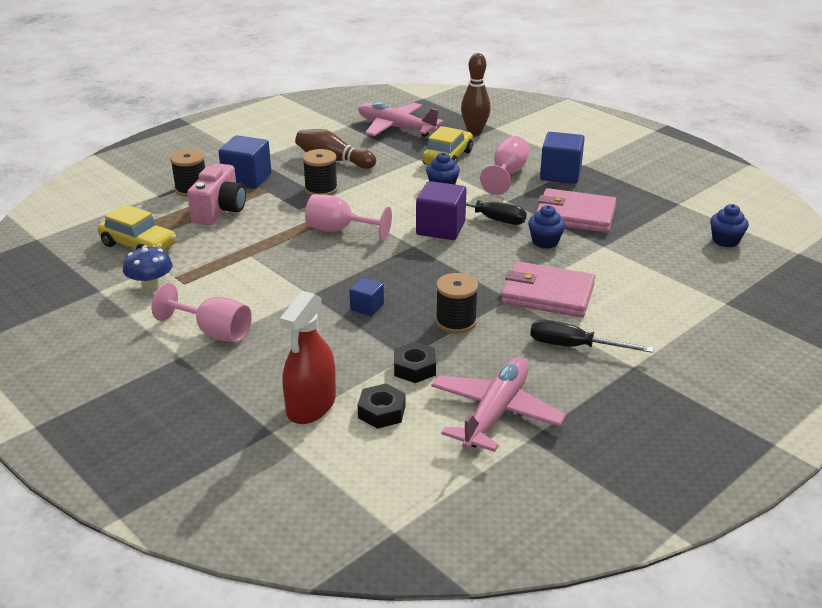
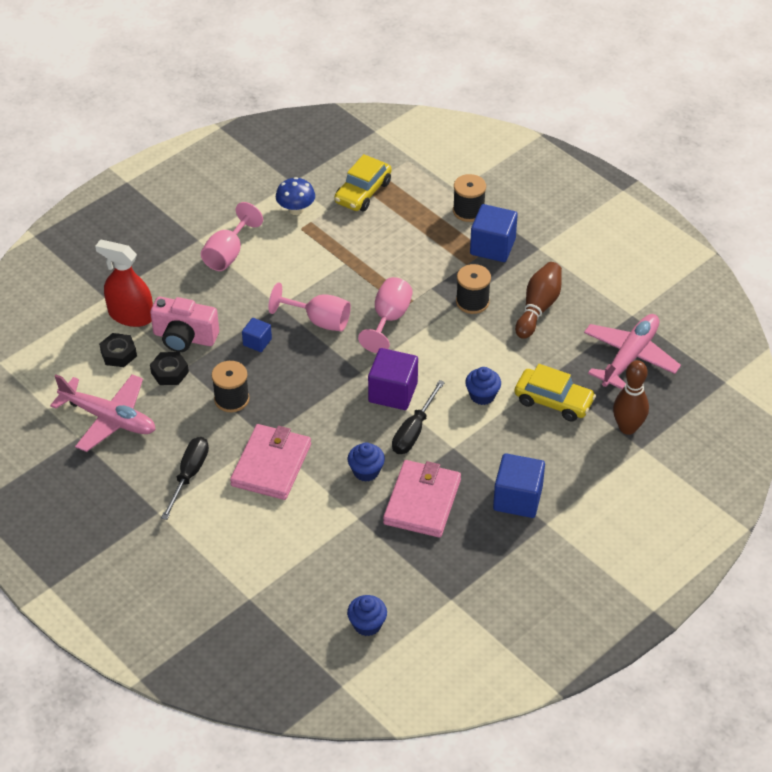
camera: 90 degrees right, 15 degrees up
pink camera [187,163,246,225] -> pink camera moved to [150,297,219,352]
pink goblet [480,136,529,195] -> pink goblet moved to [268,282,351,331]

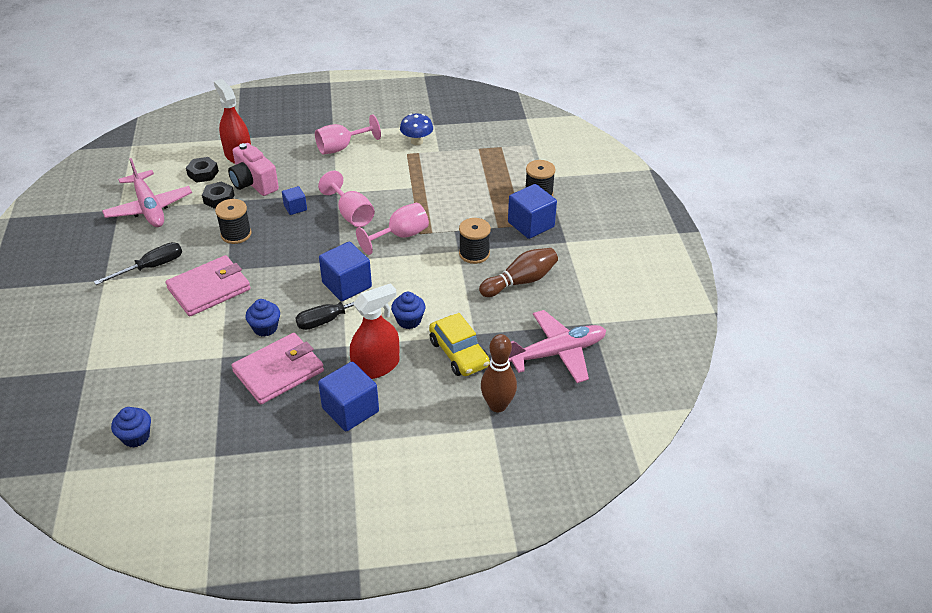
camera: 35 degrees right, 5 degrees down
yellow car [334,154,392,211] -> none
purple cube [368,348,418,410] -> blue cube [319,242,372,301]
none -> red spray bottle [350,283,399,379]

